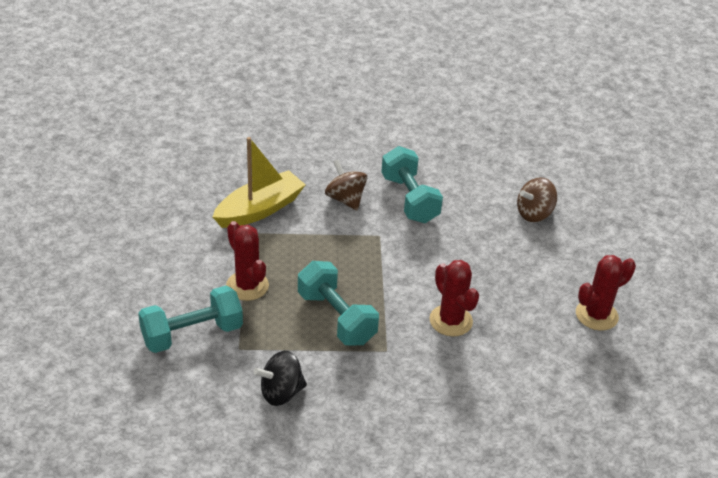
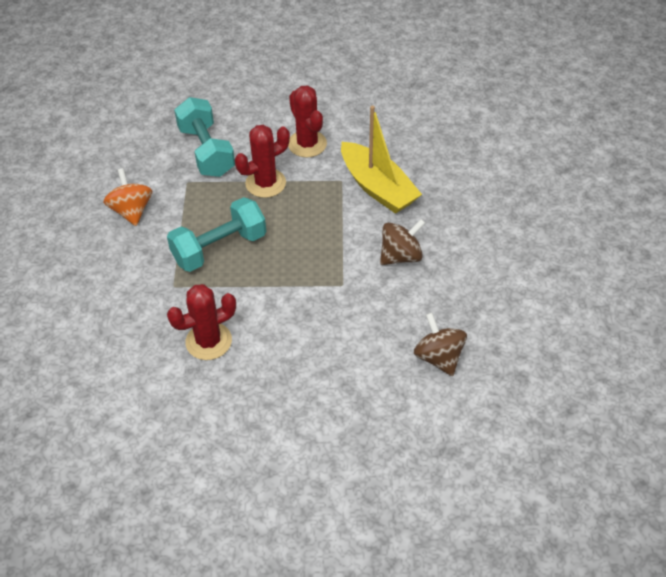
camera: 95 degrees right, 10 degrees up
black spinning top [253,351,307,406] -> orange spinning top [103,168,152,226]
turquoise dumbbell [381,146,443,223] -> none
brown spinning top [517,178,557,222] -> brown spinning top moved to [414,313,467,376]
red cactus [576,255,636,331] -> red cactus moved to [288,85,327,157]

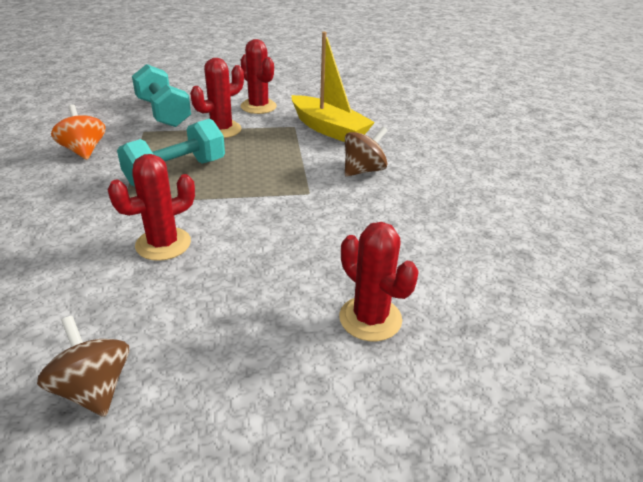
camera: 10 degrees left, 15 degrees down
brown spinning top [414,313,467,376] -> brown spinning top moved to [37,316,129,417]
none -> red cactus [339,222,419,341]

